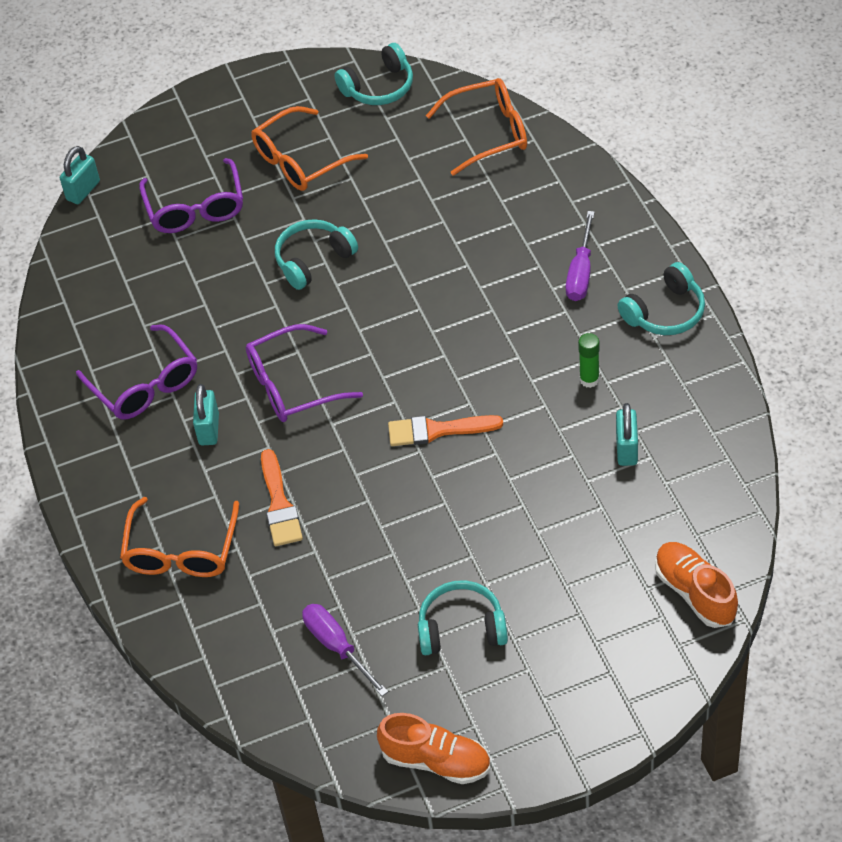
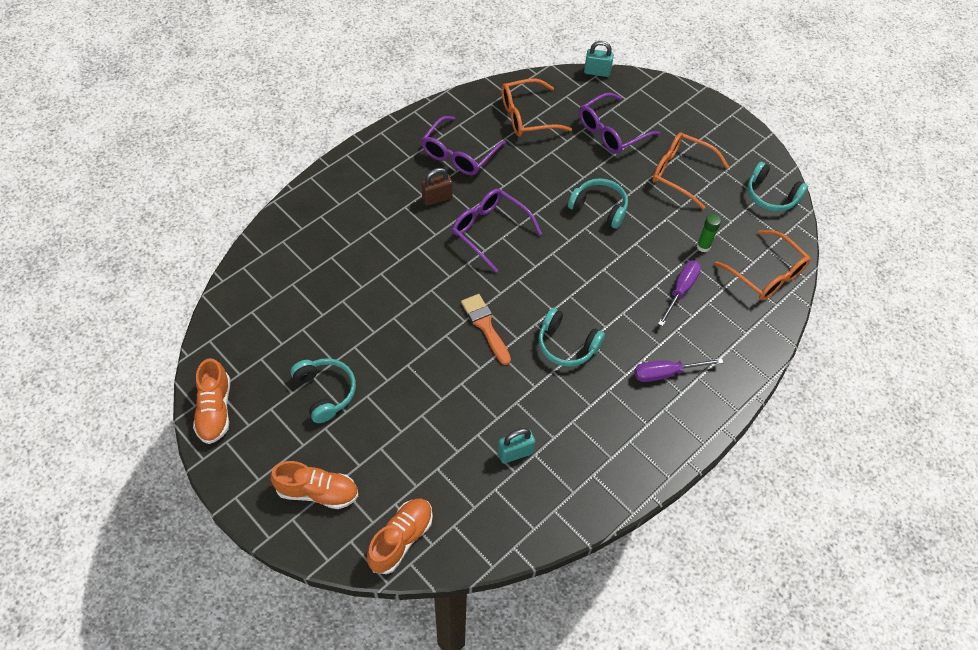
camera: 60 degrees right, 5 degrees up
orange glasses [120,497,239,577] -> orange glasses moved to [501,78,572,137]
turquoise padlock [193,384,219,445] -> brown padlock [421,168,453,206]
orange brush [261,449,303,546] -> none
purple screwdriver [302,604,388,696] -> purple screwdriver moved to [658,260,701,326]
green glue stick [578,333,600,388] -> green glue stick moved to [697,214,721,252]
turquoise headphones [617,262,705,335] -> turquoise headphones moved to [538,308,605,367]
none -> orange shoe [270,461,358,509]

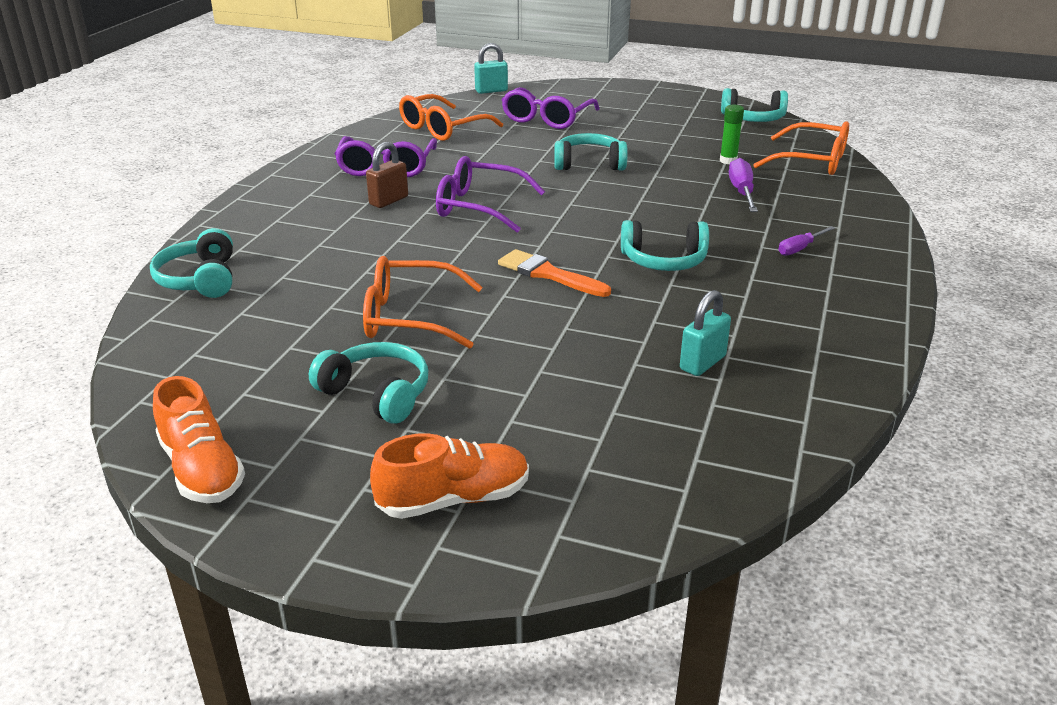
camera: 25 degrees left, 25 degrees down
orange shoe [367,498,433,574] -> none
purple screwdriver [634,358,723,382] -> purple screwdriver [778,226,835,256], size x0.65
orange glasses [652,132,729,209] -> orange glasses moved to [363,256,483,349]
none -> turquoise headphones [150,228,233,298]

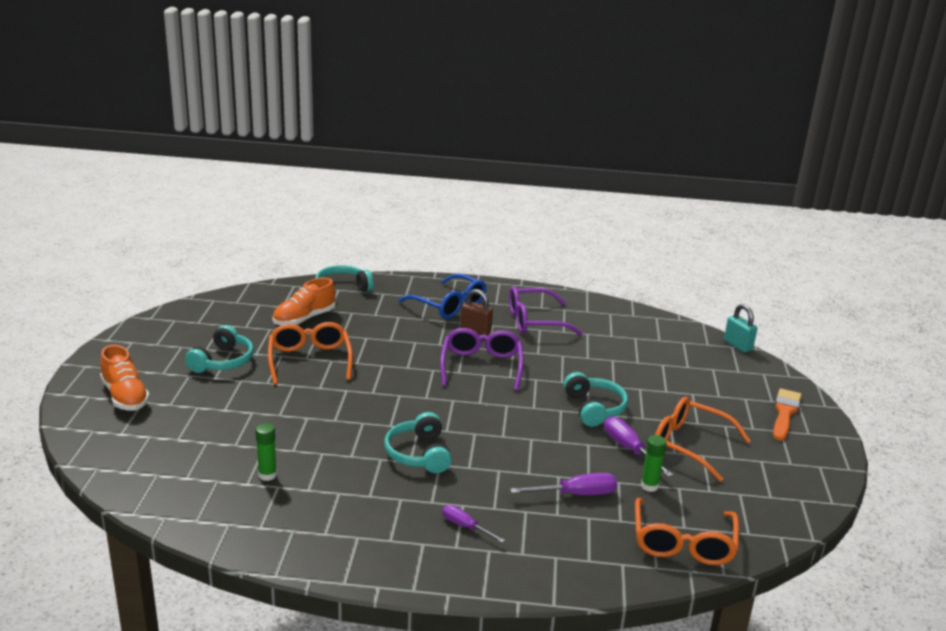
camera: 75 degrees right, 5 degrees down
orange shoe [153,376,245,503] -> orange shoe moved to [272,278,336,325]
orange glasses [399,94,503,141] -> orange glasses moved to [655,397,751,482]
orange brush [498,249,611,297] -> orange brush moved to [773,388,801,441]
purple glasses [502,87,600,129] -> none
turquoise padlock [680,290,731,376] -> green glue stick [255,423,277,481]
turquoise headphones [721,88,788,122] -> none
none -> blue glasses [398,274,486,319]
none -> purple screwdriver [604,416,673,477]

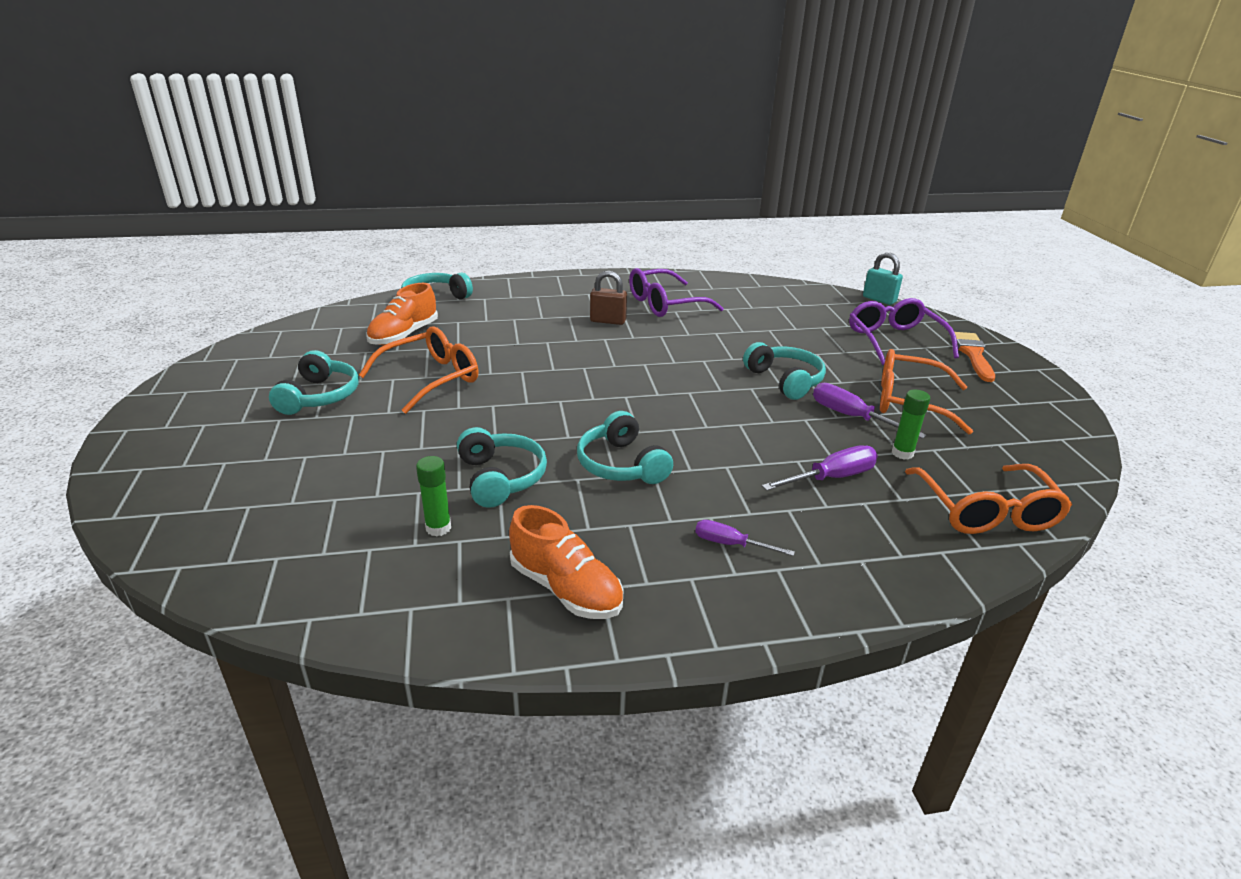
camera: 15 degrees left, 5 degrees up
orange shoe [100,345,150,411] -> orange shoe moved to [509,505,624,619]
orange glasses [268,322,353,384] -> orange glasses turned 75 degrees clockwise [359,326,478,414]
blue glasses [398,274,486,319] -> none
purple glasses [440,328,523,391] -> purple glasses moved to [849,298,959,365]
none -> turquoise headphones [457,427,547,508]

